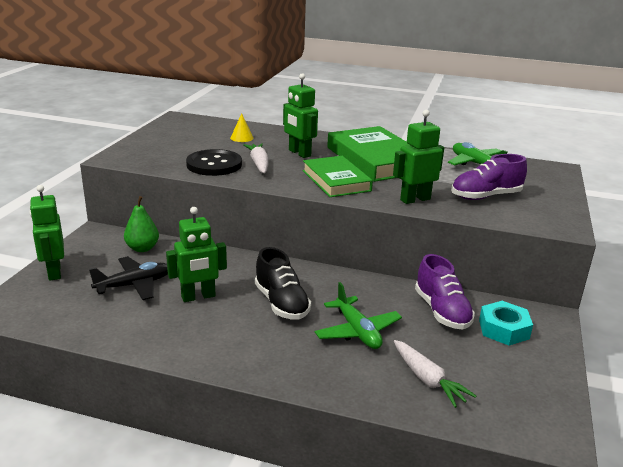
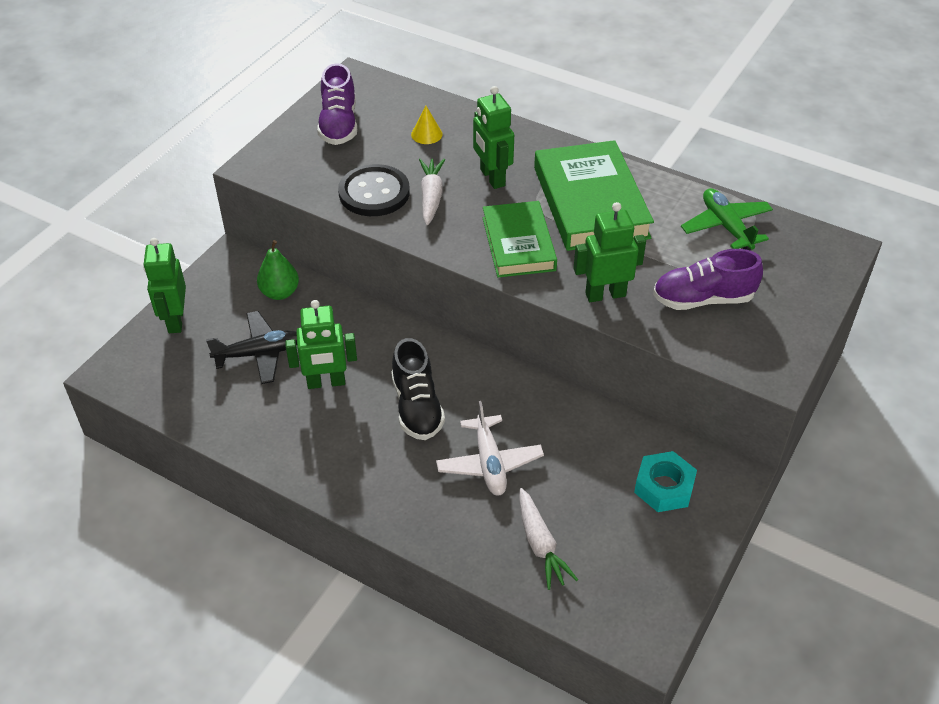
camera: 15 degrees right, 20 degrees up
green plane [315,282,402,349] -> white plane [436,401,544,496]
purple shoe [415,254,475,329] -> purple shoe moved to [317,63,357,145]

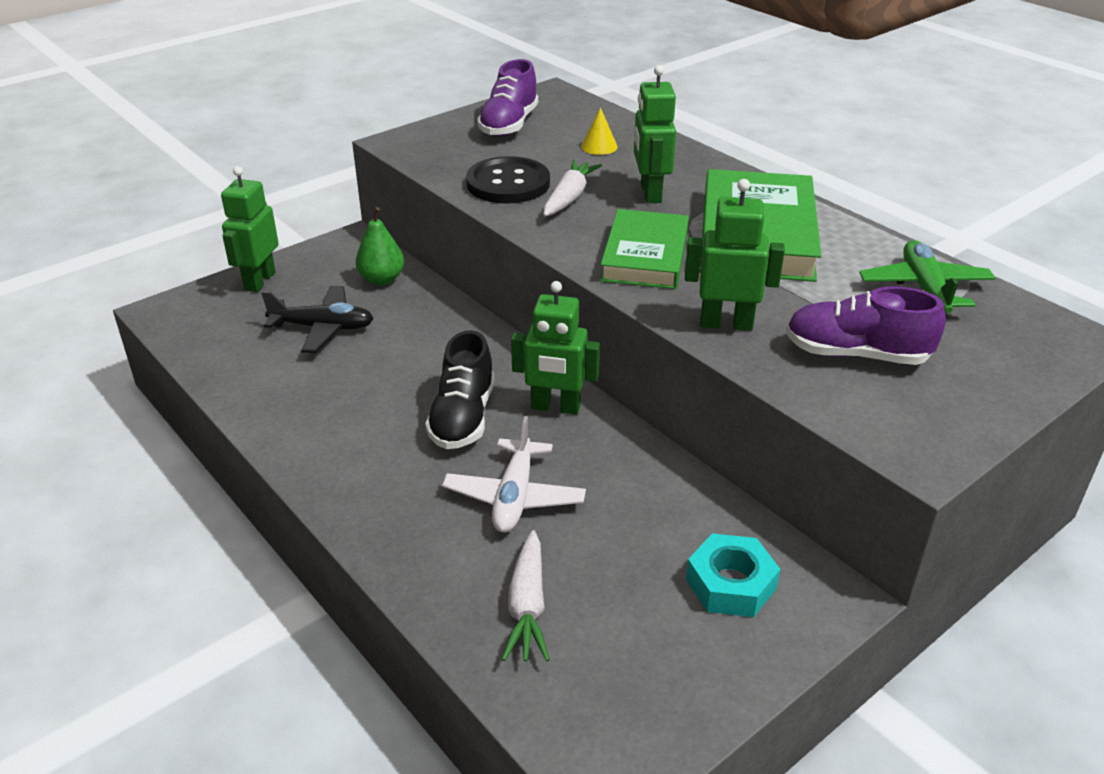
camera: 20 degrees right, 10 degrees down
green robot [285,300,357,389] -> green robot moved to [511,281,600,415]

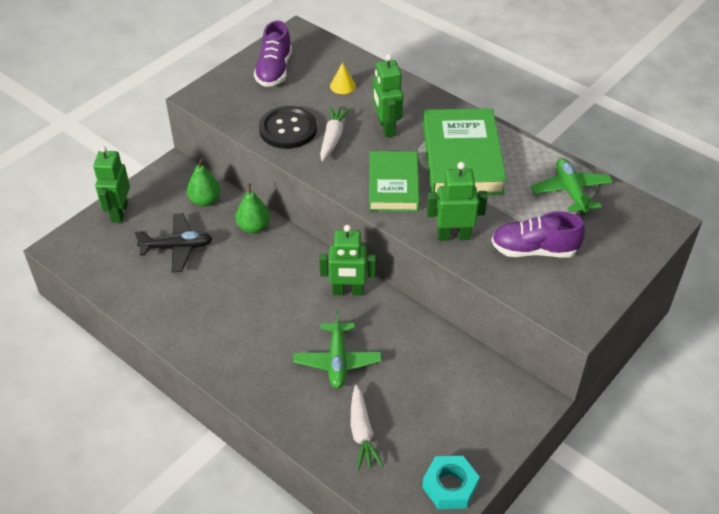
camera: 10 degrees left, 10 degrees up
black shoe [425,330,494,449] -> none
white plane [442,416,586,533] -> green plane [293,309,382,388]
turquoise nut [686,533,780,617] -> turquoise nut moved to [422,456,480,509]
none -> green pear [236,183,270,233]

